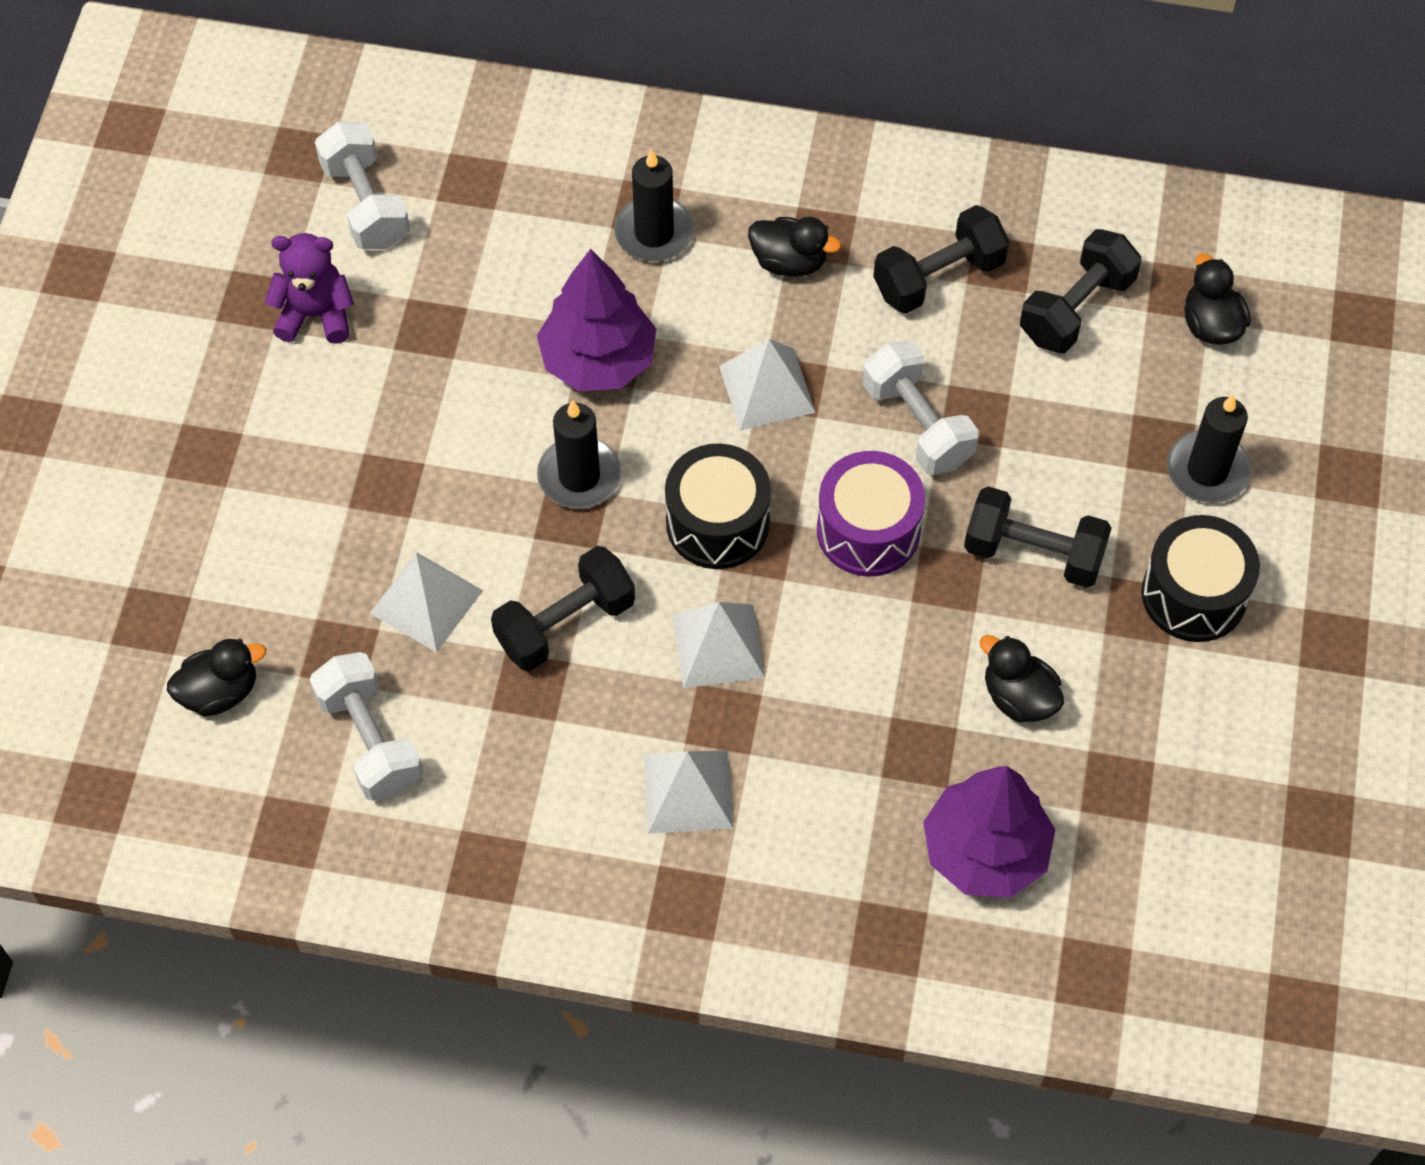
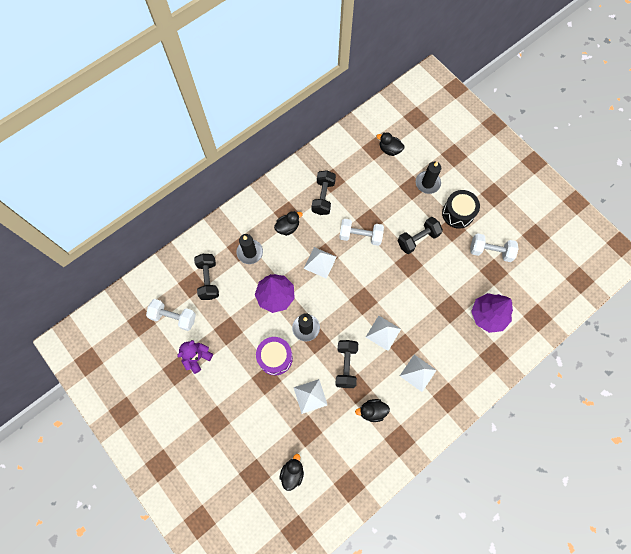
camera: 50 degrees left, 10 degrees up
white dumbbell [310,652,423,801] -> white dumbbell moved to [470,233,519,262]
black drum [665,443,771,569] -> none
purple drum [817,451,925,576] -> purple drum moved to [256,337,293,375]
black duck [980,635,1064,722] -> black duck moved to [355,399,390,422]
black dumbbell [1020,229,1141,353] -> black dumbbell moved to [194,254,219,300]

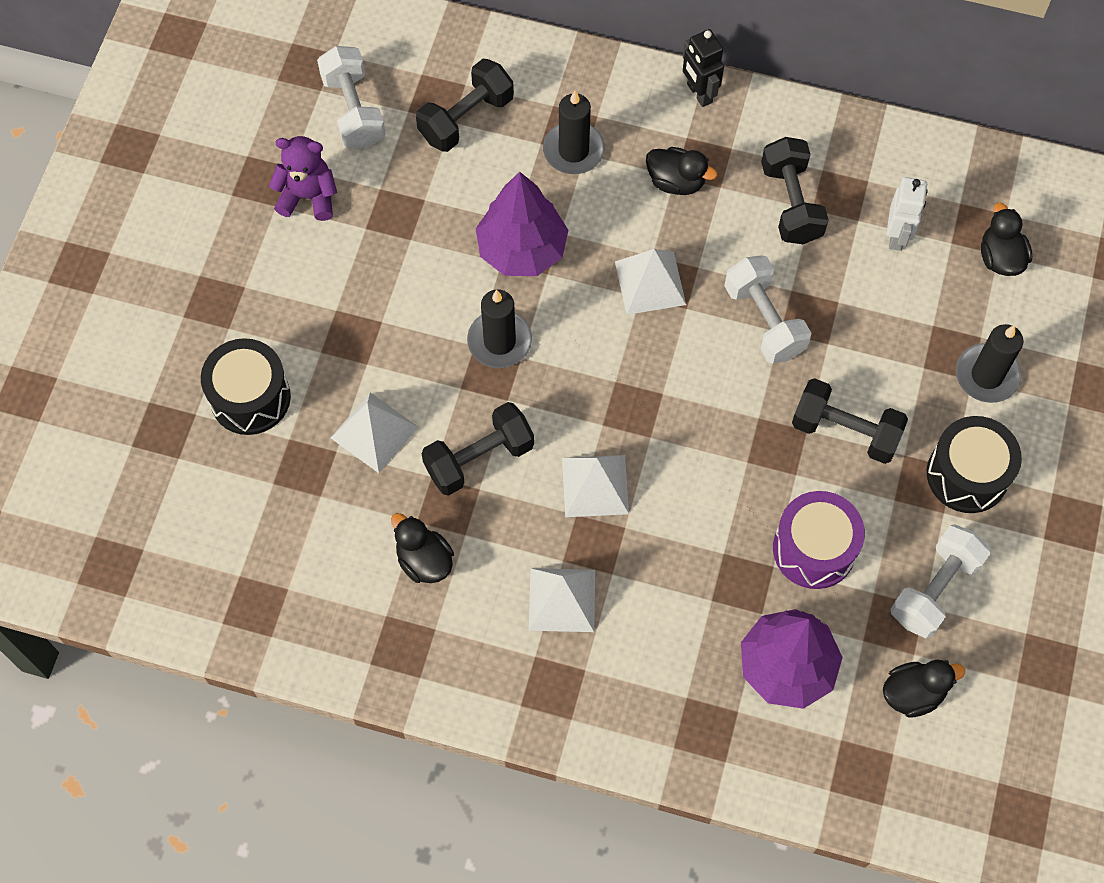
camera: 55 degrees right, 5 degrees down
purple drum [256,337,293,375] -> purple drum moved to [773,491,865,589]
black duck [280,454,304,491] -> black duck moved to [883,660,965,718]
black dumbbell [312,170,336,215] -> black dumbbell turned 75 degrees counterclockwise [761,137,829,244]
white dumbbell [470,233,519,262] -> white dumbbell turned 60 degrees clockwise [891,525,991,638]
none -> black drum [201,338,291,435]
none -> black robot [683,29,724,107]
none -> white robot [886,177,927,251]

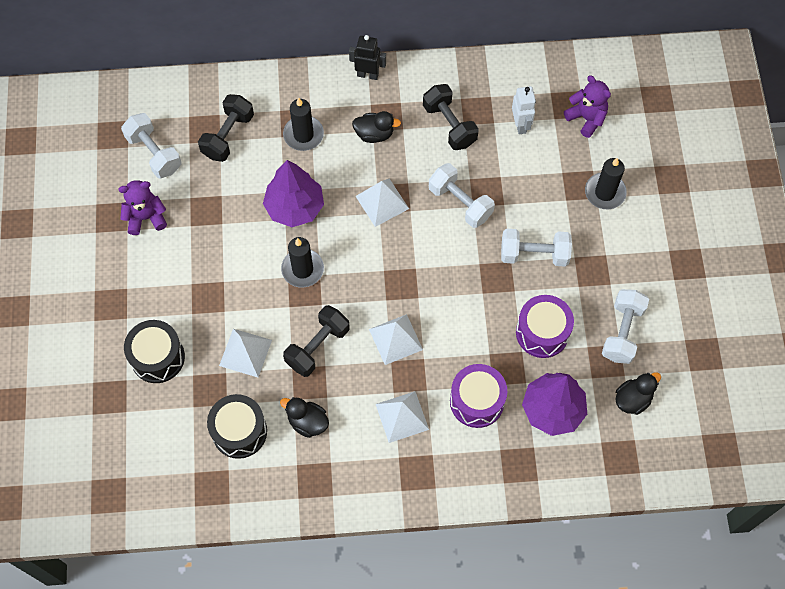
camera: 20 degrees left, 0 degrees up
black robot [683,29,724,107] -> black robot turned 150 degrees clockwise [349,35,386,80]
black dumbbell [792,378,908,464] -> white dumbbell [501,229,572,267]
black drum [927,416,1022,513] -> black drum moved to [207,394,267,459]
black duck [981,202,1032,276] -> purple teddy bear [564,75,611,138]
none -> purple drum [450,364,507,428]

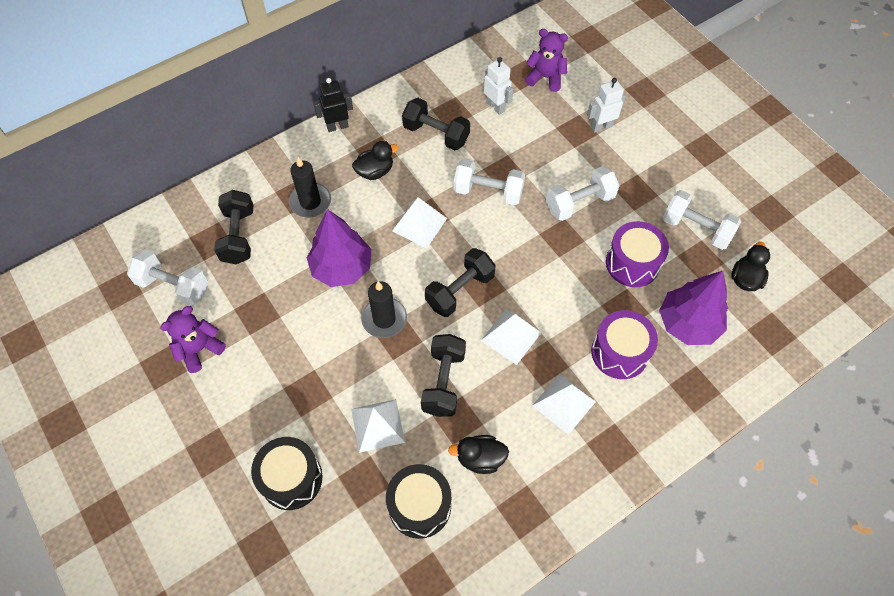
camera: 30 degrees left, 5 degrees down
black candle [585,158,627,209] -> white robot [587,78,626,133]
white dumbbell [602,289,649,364] -> white dumbbell turned 45 degrees counterclockwise [663,190,741,250]
none -> black dumbbell [425,248,496,317]

